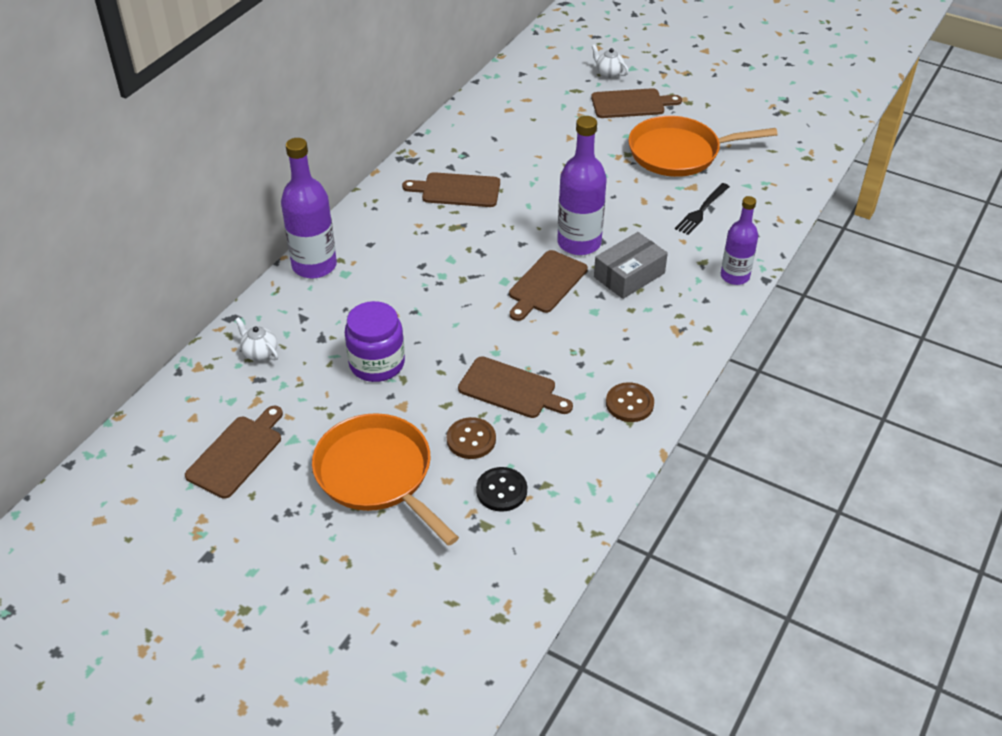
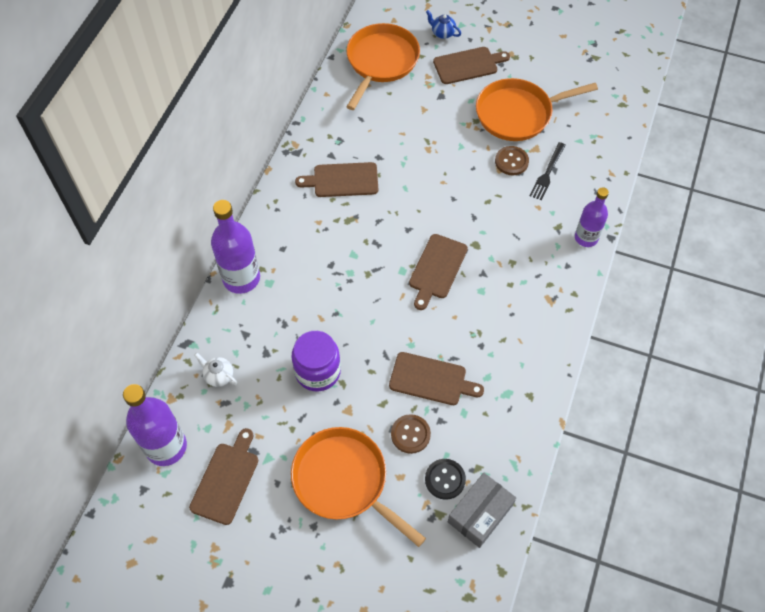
camera: 10 degrees left, 15 degrees up
purple bottle [557,116,607,255] -> purple bottle moved to [123,384,187,466]
white teapot [591,44,629,78] -> blue teapot [426,10,461,39]
grey box [594,232,668,299] -> grey box moved to [448,473,516,548]
brown button [606,382,654,422] -> brown button moved to [495,146,529,175]
none -> orange pan [346,23,420,110]

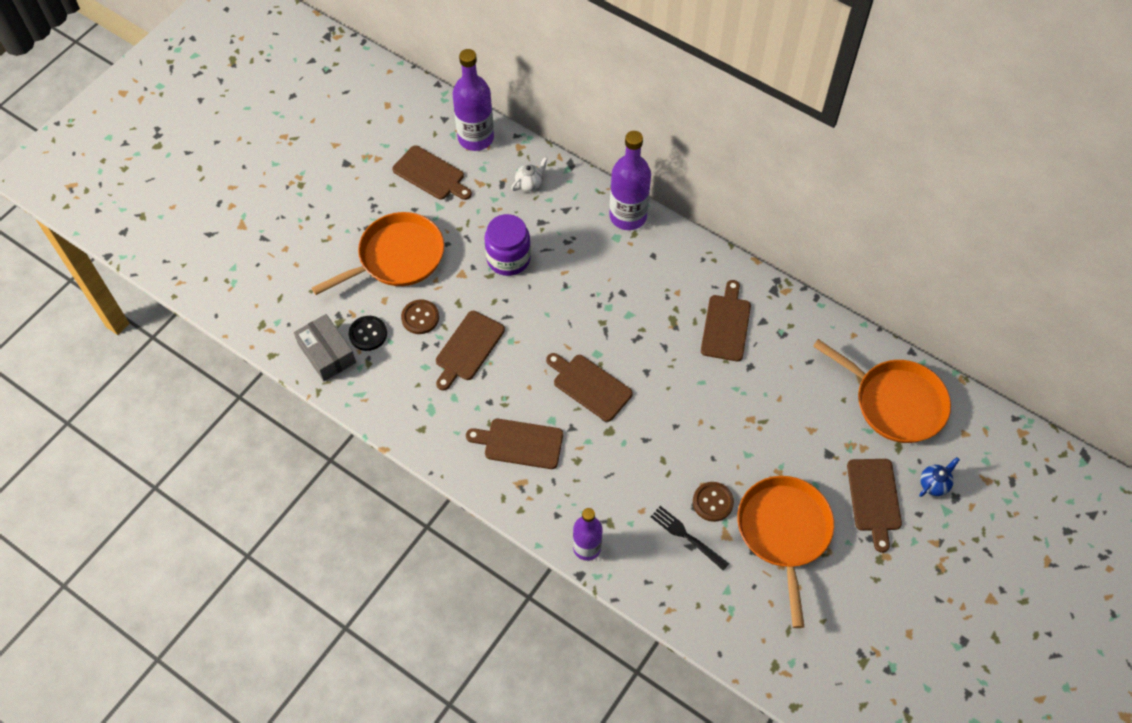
camera: 105 degrees right, 0 degrees up
none -> brown cutting board [466,419,563,469]

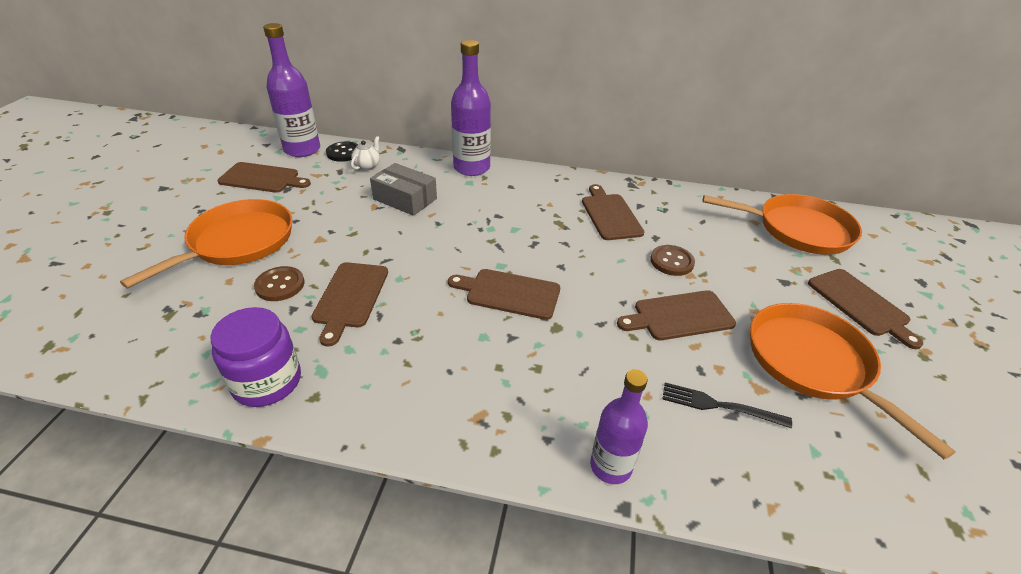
camera: 25 degrees left, 20 degrees down
grey box [294,314,356,381] -> grey box moved to [370,163,437,216]
black button [349,316,387,351] -> black button moved to [326,142,358,162]
brown cutting board [466,419,563,469] -> brown cutting board moved to [617,290,736,340]
purple jar [484,214,531,276] -> purple jar moved to [210,307,301,407]
brown button [693,482,734,522] -> brown button moved to [650,245,695,276]
blue teapot [919,457,960,497] -> none

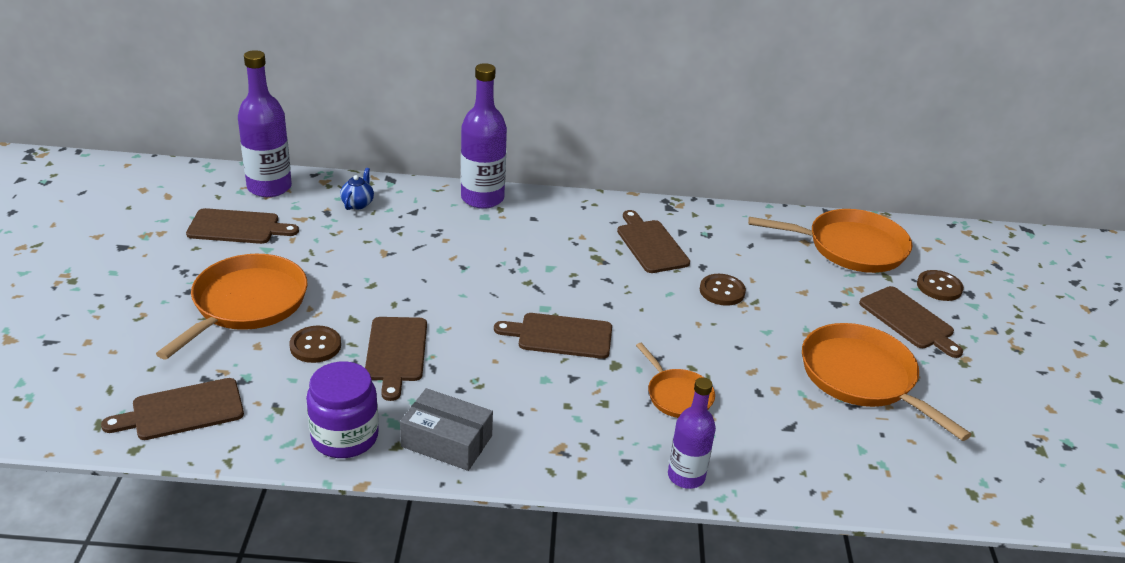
camera: 10 degrees left, 5 degrees down
black button [326,142,358,162] -> none
white teapot [351,136,380,171] -> blue teapot [340,168,374,210]
grey box [370,163,437,216] -> grey box moved to [400,388,493,471]
brown cutting board [617,290,736,340] -> brown cutting board moved to [101,378,244,440]
black fork [663,382,792,429] -> none
none -> orange pan [636,343,715,418]
none -> brown button [917,270,964,301]

